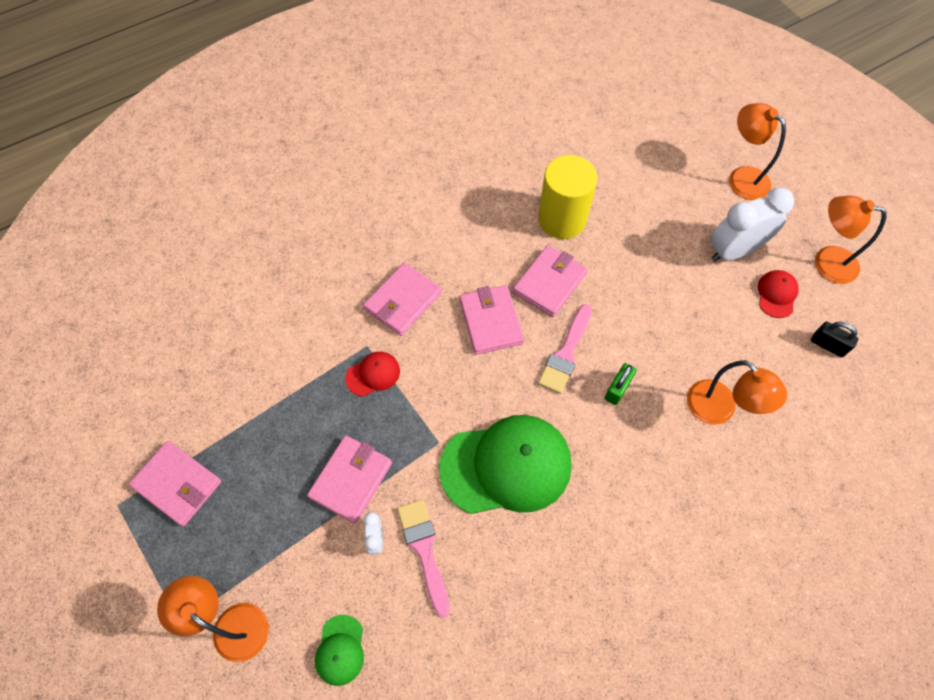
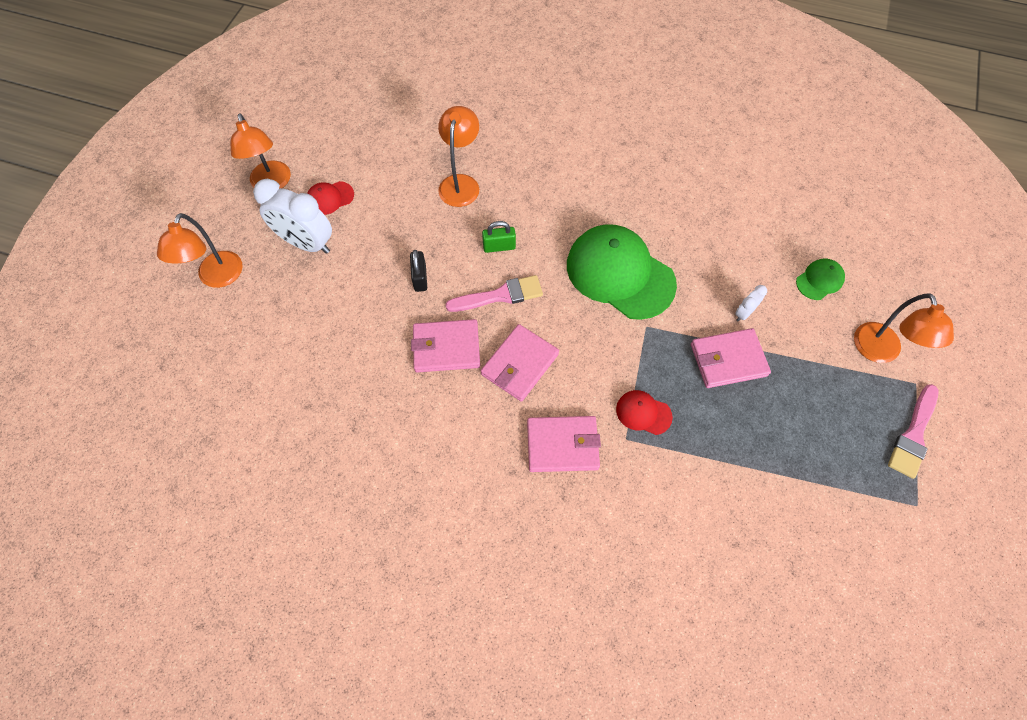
camera: 130 degrees left, 0 degrees up
pink wallet [129,441,222,526] -> none
pink brush [397,499,450,618] -> pink brush moved to [888,384,938,479]
yellow cylinder [538,155,598,239] -> none
black padlock [811,321,858,357] -> black padlock moved to [410,250,427,292]

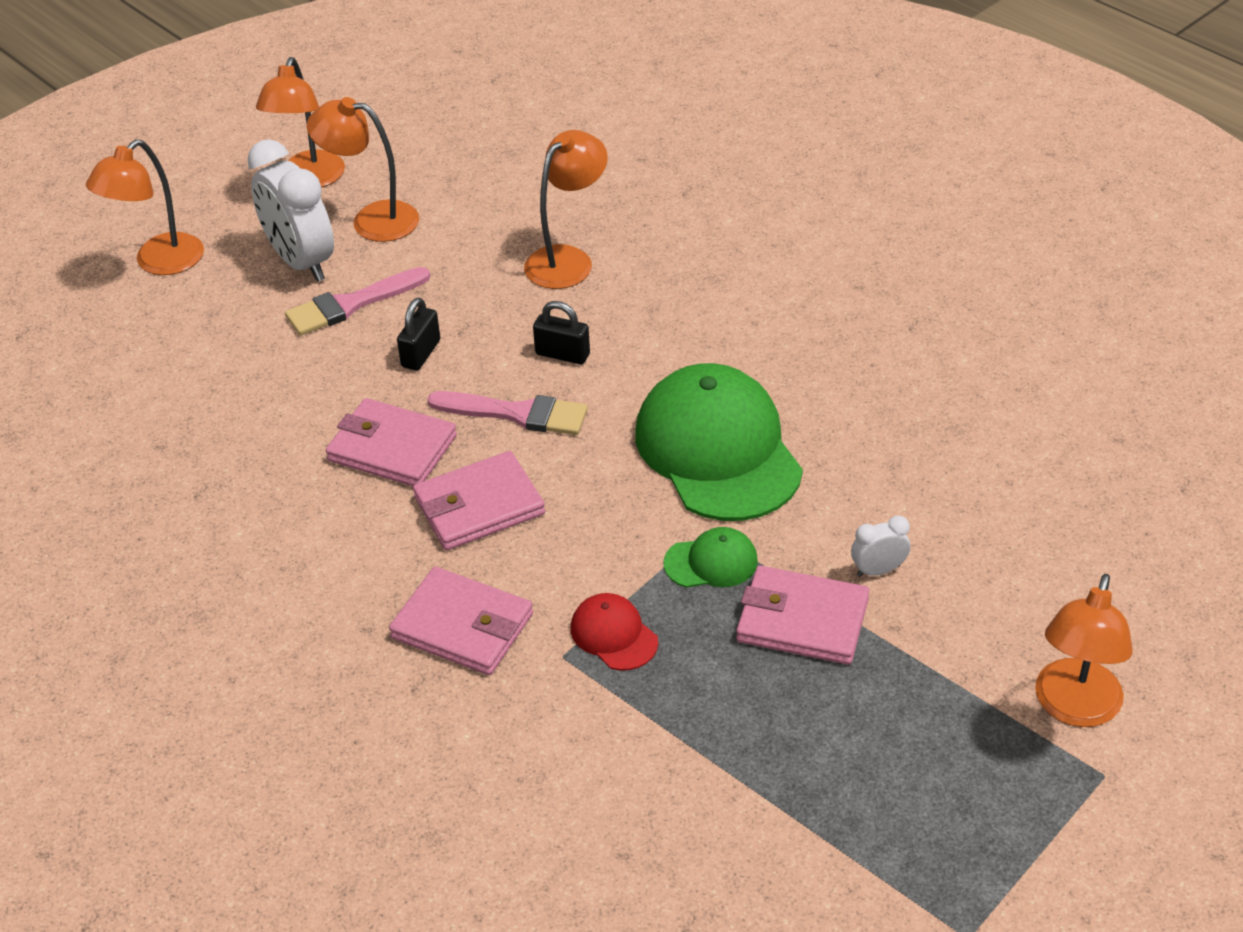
camera: 30 degrees right, 20 degrees down
red cap [307,181,354,215] -> orange lamp [307,97,419,242]
green padlock [482,221,516,253] -> black padlock [533,301,590,364]
green cap [796,259,845,300] -> green cap moved to [664,527,758,588]
pink brush [888,384,938,479] -> pink brush moved to [285,267,430,336]

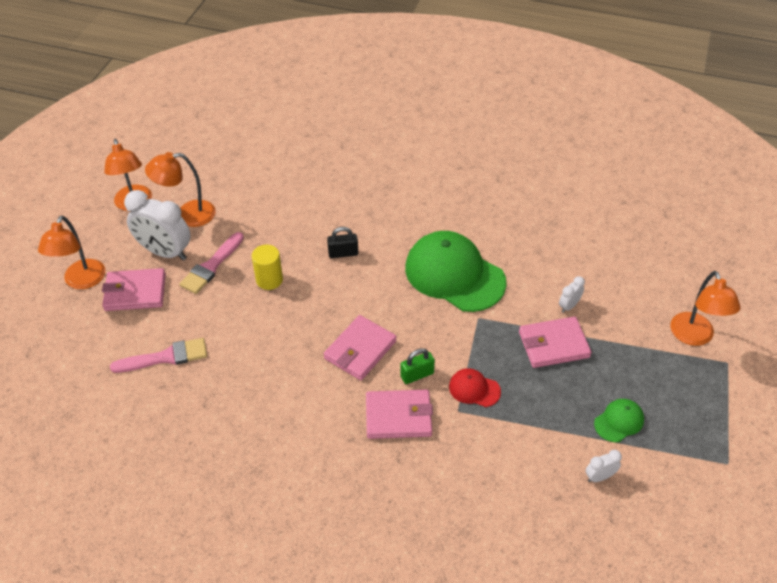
camera: 30 degrees left, 5 degrees up
pink wallet [326,398,457,486] -> pink wallet moved to [102,268,166,311]
black padlock [397,298,440,370] -> yellow cylinder [252,244,283,290]
pink brush [427,391,588,435] -> pink brush moved to [110,338,207,373]
orange lamp [524,130,608,289] -> none
green cap [664,527,758,588] -> green cap moved to [594,399,644,442]
none -> green padlock [400,348,435,384]
none -> white clock [586,450,622,482]

